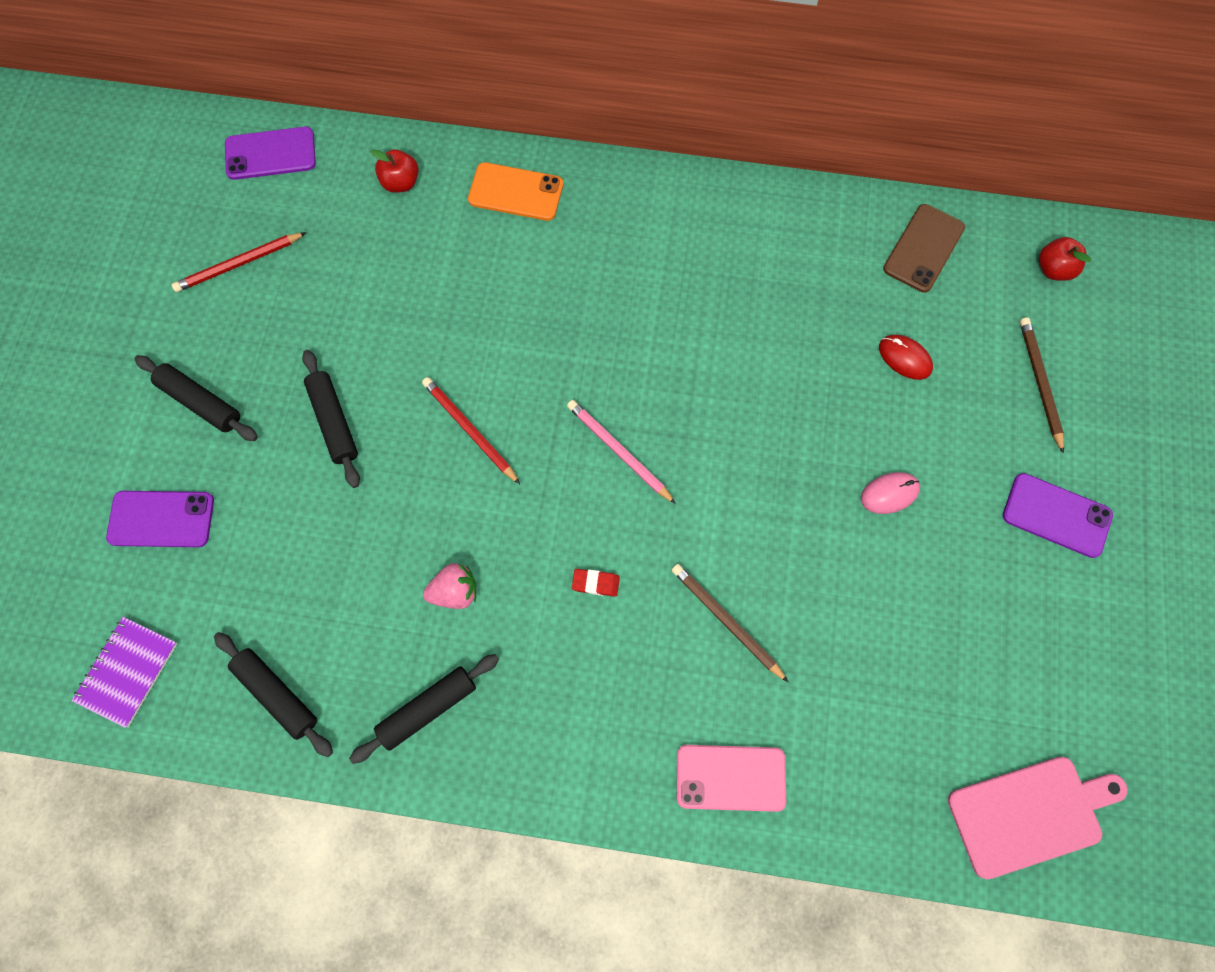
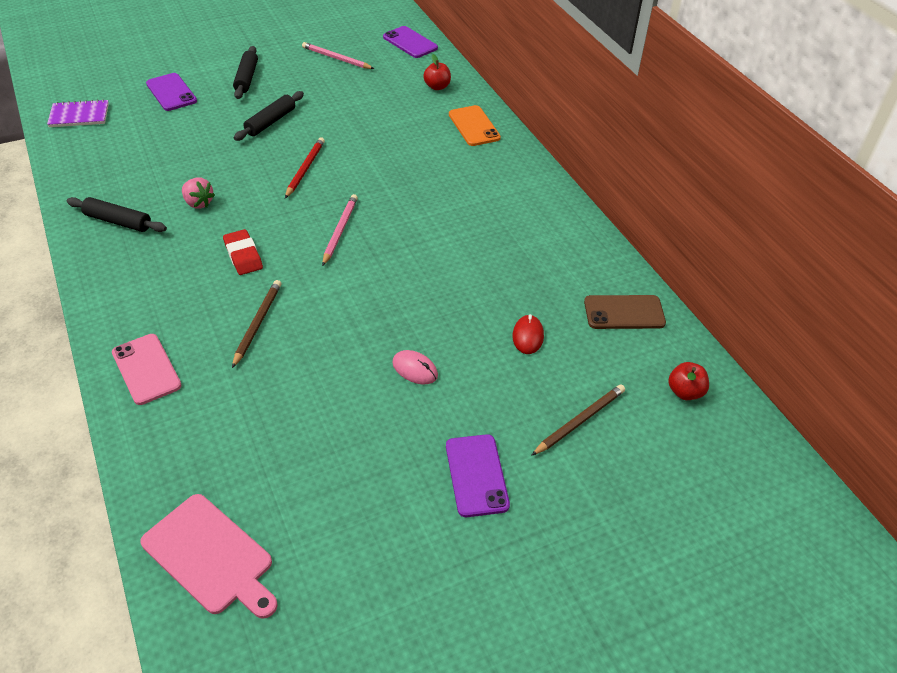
camera: 55 degrees right, 25 degrees down
red pencil [172,232,306,292] -> pink pencil [302,42,374,69]
black rolling pin [214,632,333,757] -> none
red eraser [572,569,620,597] -> red eraser [223,229,263,275], size x1.62

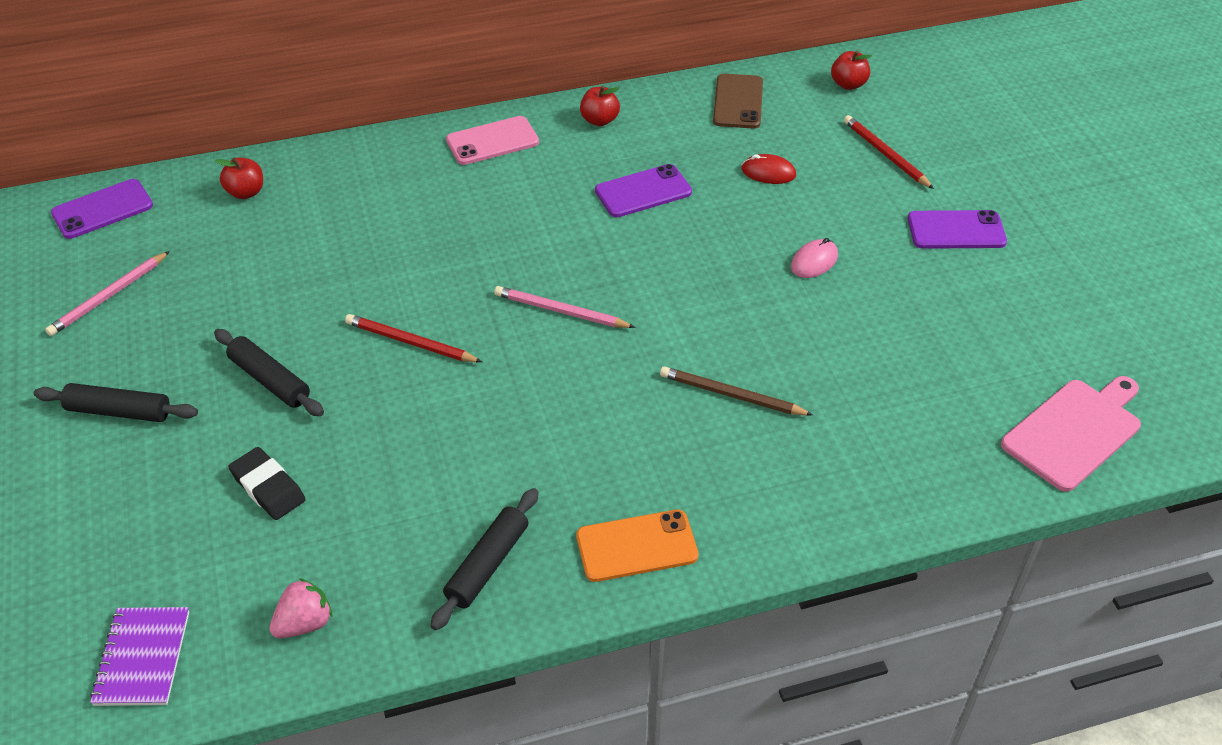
camera: 80 degrees left, 0 degrees up
pink phone [112,334,182,405] -> pink phone moved to [446,116,539,165]
purple phone [146,73,197,111] -> purple phone moved to [595,164,692,217]
pink strawberry [182,178,215,209] -> pink strawberry moved to [269,578,332,638]
red eraser [223,229,263,275] -> none
orange phone [449,105,501,146] -> orange phone moved to [576,510,699,582]
brown pencil [531,384,625,456] -> red pencil [844,115,934,189]
none -> black eraser [229,447,306,520]
none -> red apple [580,86,620,126]

